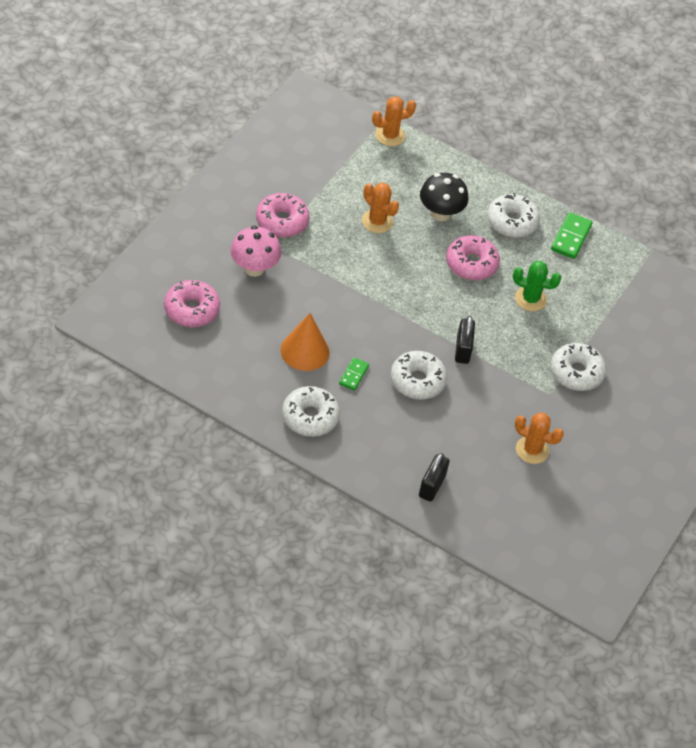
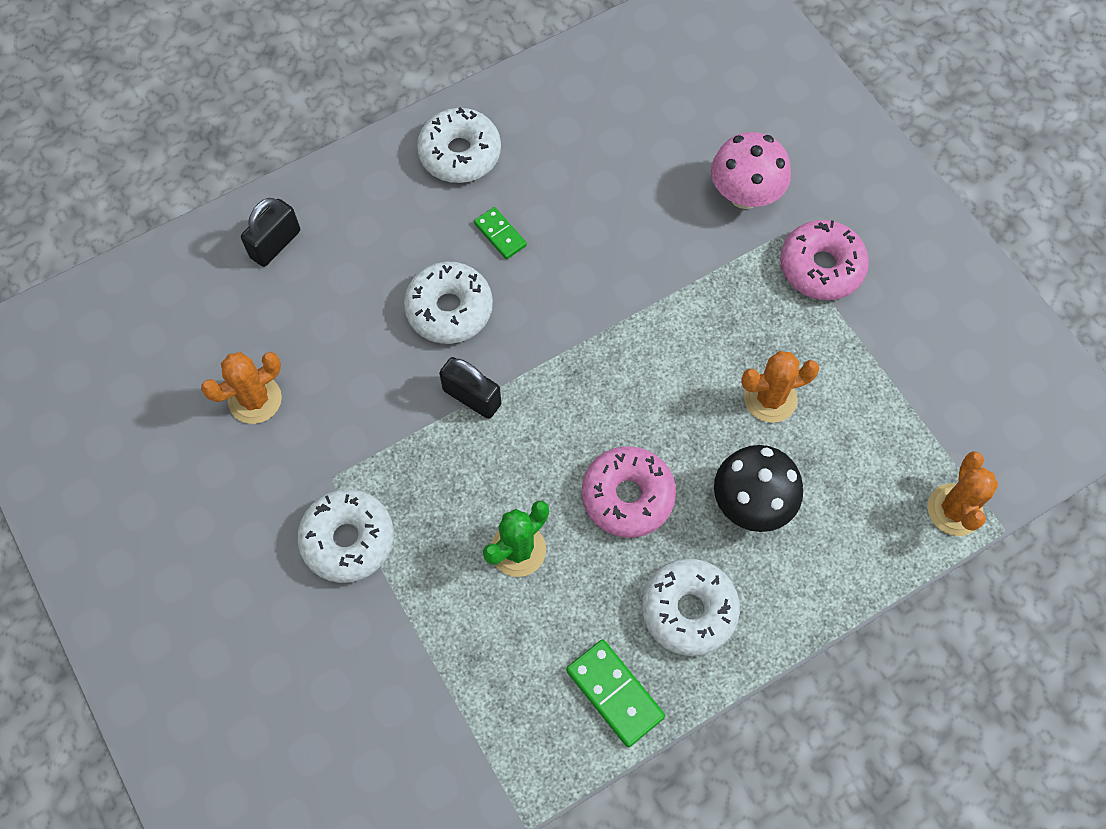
camera: 125 degrees right, 15 degrees up
pink donut [164,280,220,327] -> none
orange cone [281,313,330,371] -> none
black padlock [419,453,449,502] -> black padlock turned 75 degrees clockwise [241,198,300,267]

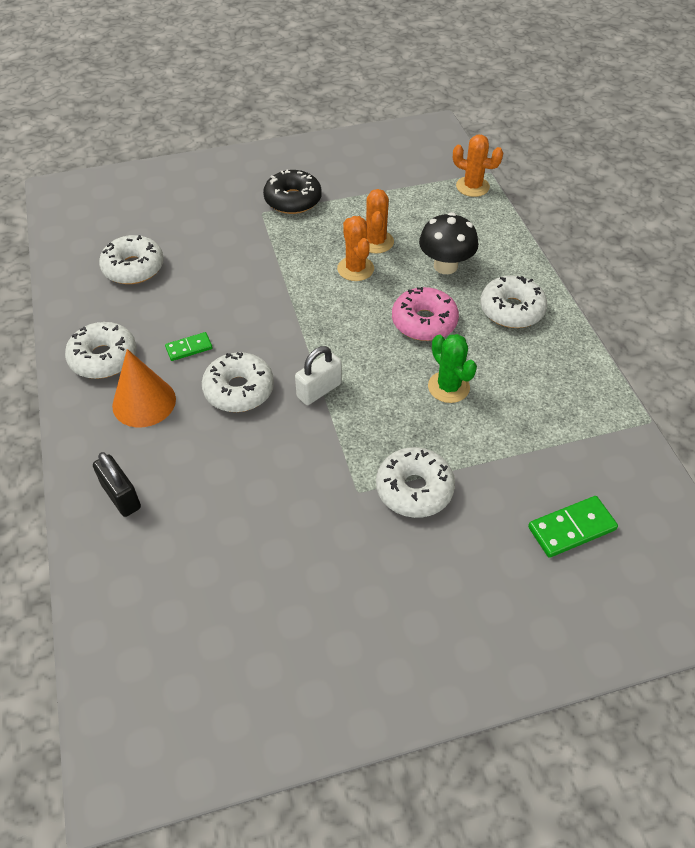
camera: 75 degrees left, 15 degrees down
orange cactus [201,352,282,424] -> orange cactus moved to [337,216,374,281]
black padlock [439,357,501,419] -> white padlock [295,346,342,405]
green domino [566,640,665,747] -> green domino moved to [528,496,618,558]
pink mushroom [711,132,791,209] -> none
pink donut [780,220,869,300] -> black donut [263,170,322,214]
none -> white donut [99,235,164,284]
none -> orange cone [112,349,176,427]

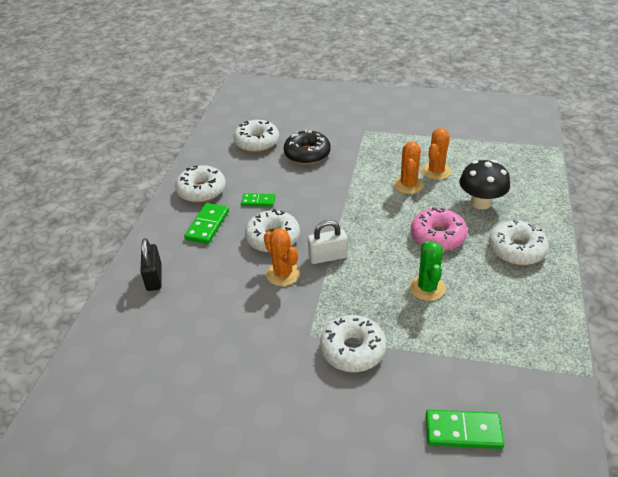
camera: 30 degrees right, 10 degrees down
orange cone [112,349,176,427] -> green domino [184,203,229,244]
black donut [263,170,322,214] -> black donut moved to [284,130,331,165]
orange cactus [453,135,503,197] -> orange cactus moved to [264,228,300,286]

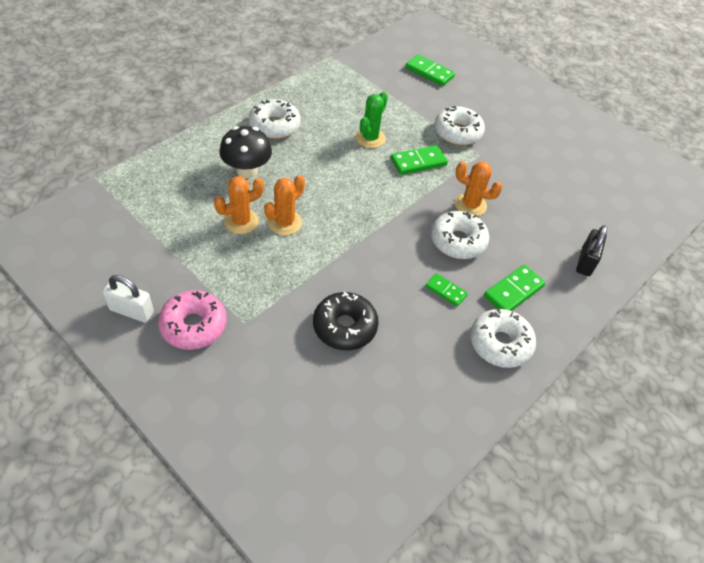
camera: 155 degrees left, 10 degrees up
white donut [233,120,279,152] -> none
orange cactus [264,228,300,286] -> orange cactus turned 60 degrees counterclockwise [455,161,503,216]
white padlock [308,220,347,264] -> white padlock moved to [102,275,154,323]
pink donut [411,207,468,251] -> pink donut moved to [158,290,227,350]
none -> green domino [391,145,448,175]

